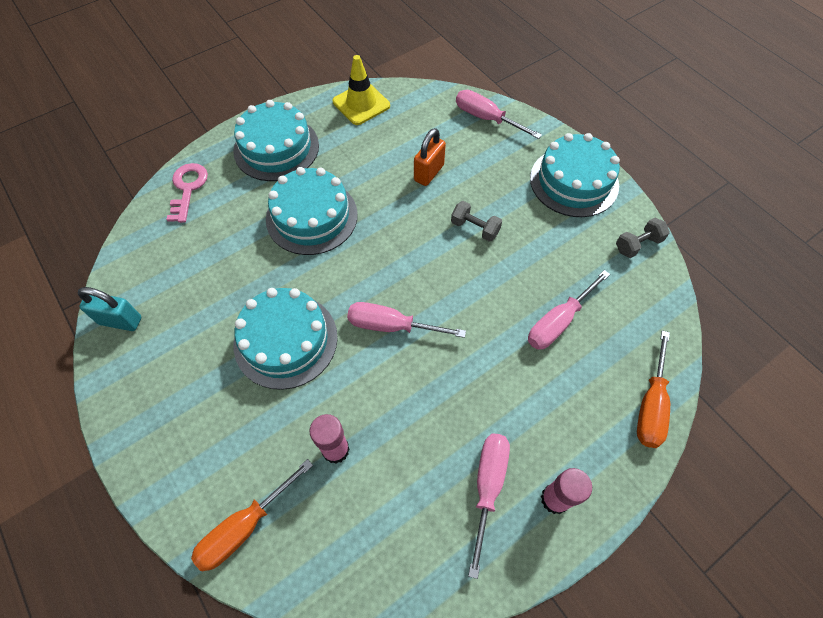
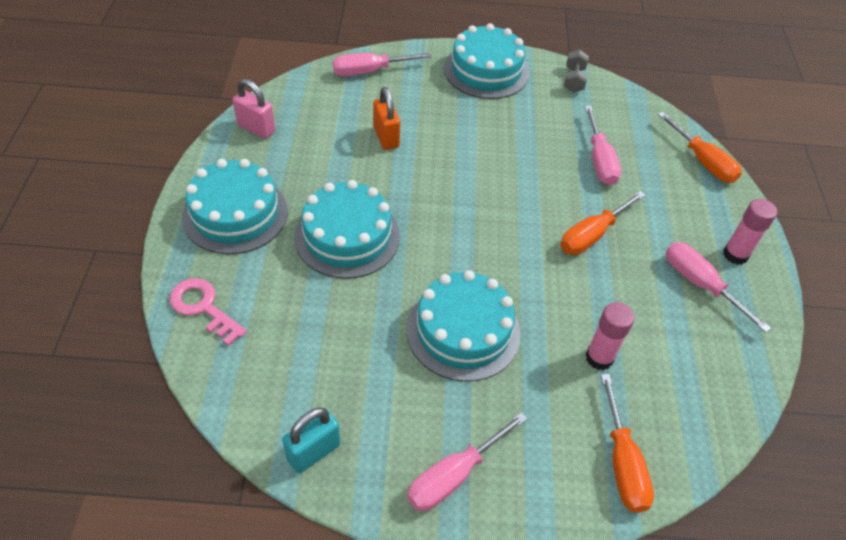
camera: 55 degrees left, 10 degrees down
yellow traffic cone [333,55,390,125] -> pink padlock [233,79,275,139]
pink screwdriver [347,302,466,338] -> pink screwdriver moved to [407,412,527,511]
grey dumbbell [451,201,502,242] -> none
none -> orange screwdriver [561,191,646,255]

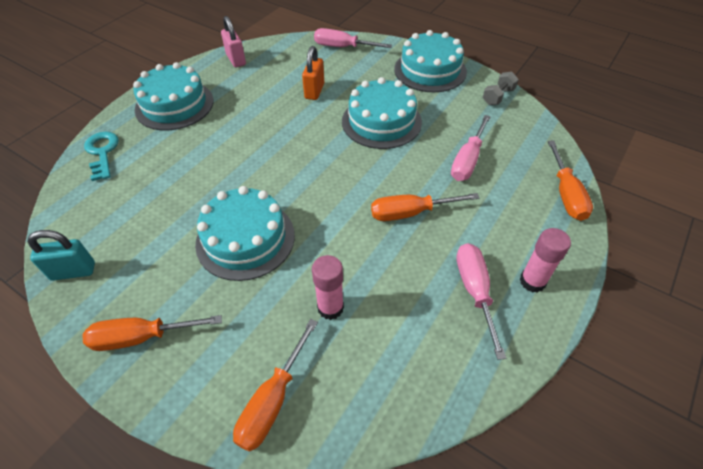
camera: 35 degrees right, 0 degrees up
pink key [169,278,247,346] -> turquoise key [84,132,119,181]
turquoise cake [294,180,400,279] -> turquoise cake moved to [342,77,422,149]
pink screwdriver [407,412,527,511] -> orange screwdriver [82,315,222,351]

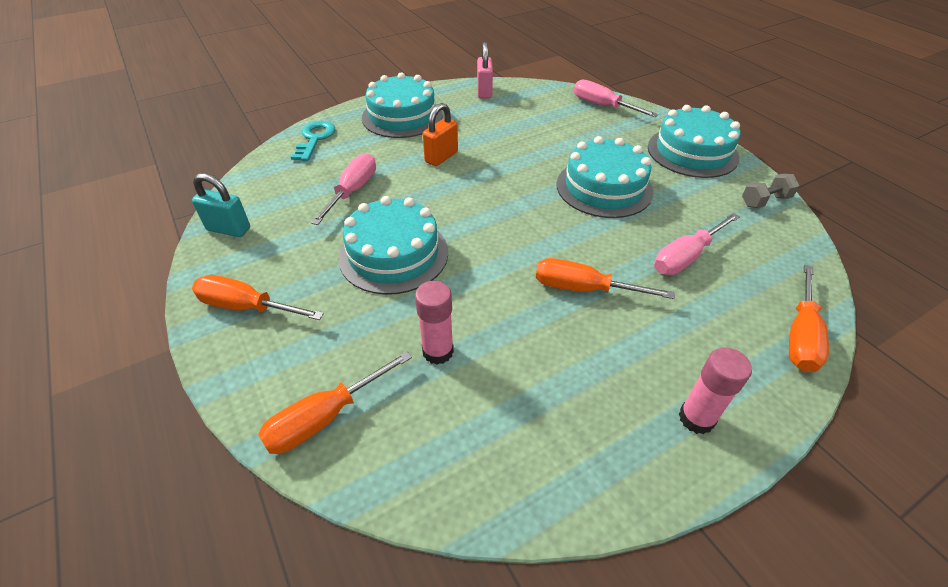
camera: 25 degrees right, 5 degrees down
orange padlock [302,46,324,100] -> orange padlock moved to [422,103,458,166]
pink screwdriver [456,243,506,360] -> pink screwdriver moved to [311,153,376,225]

